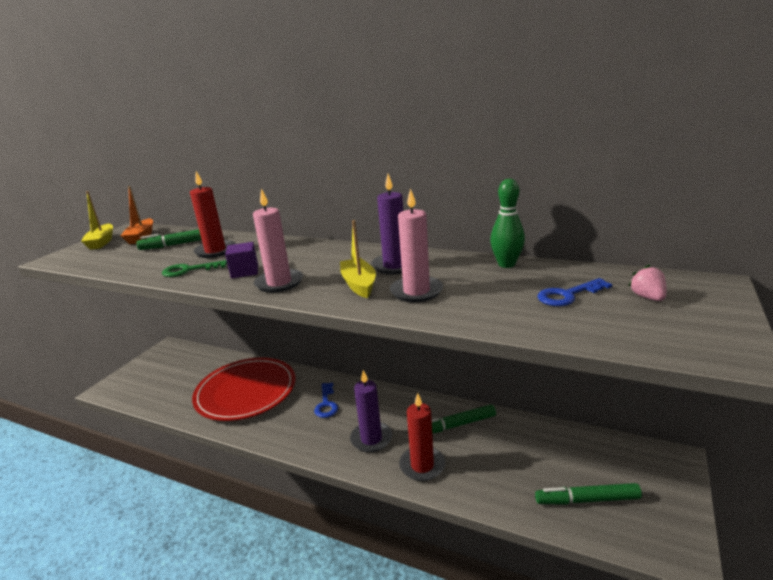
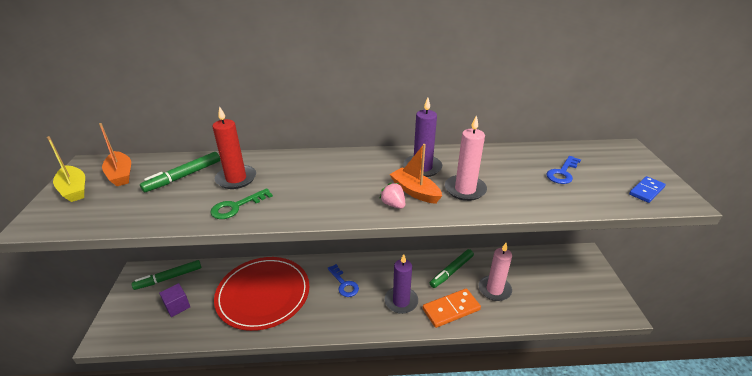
camera: 30 degrees left, 10 degrees up
purple cube [225,242,258,278] -> purple cube moved to [159,283,190,317]
pink candle [253,189,303,293] -> pink candle moved to [478,243,512,301]
yellow boat [340,220,376,298] -> orange boat [390,144,442,204]
red candle [399,393,445,481] -> orange domino [423,289,481,328]
green bowling pin [490,179,525,268] -> none
green marker [535,483,642,505] -> green marker moved to [131,260,201,290]
pink strawberry [629,265,667,301] -> pink strawberry moved to [379,182,405,209]
none -> blue domino [629,176,666,203]

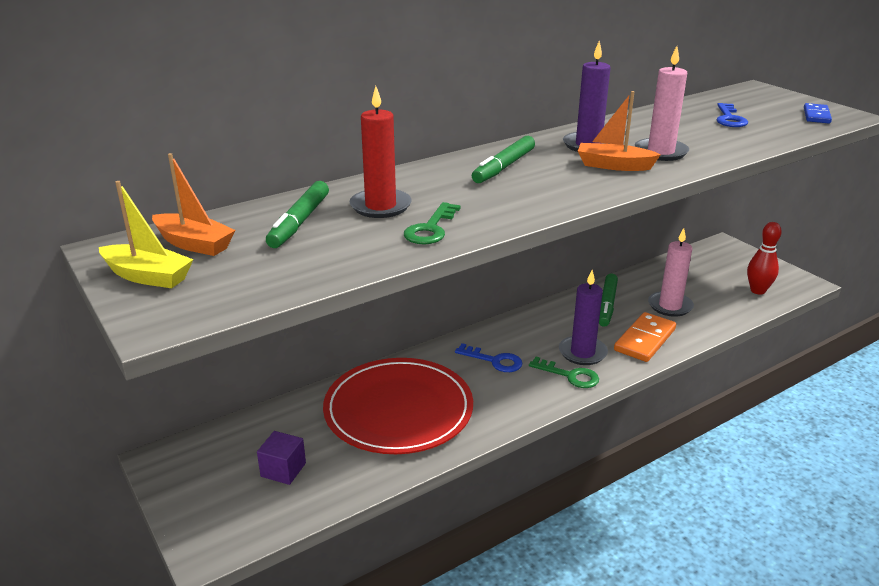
camera: 30 degrees left, 5 degrees down
green marker [131,260,201,290] -> green marker moved to [472,136,535,183]
pink strawberry [379,182,405,209] -> none
none -> green key [529,357,599,388]
none -> red bowling pin [747,222,782,295]

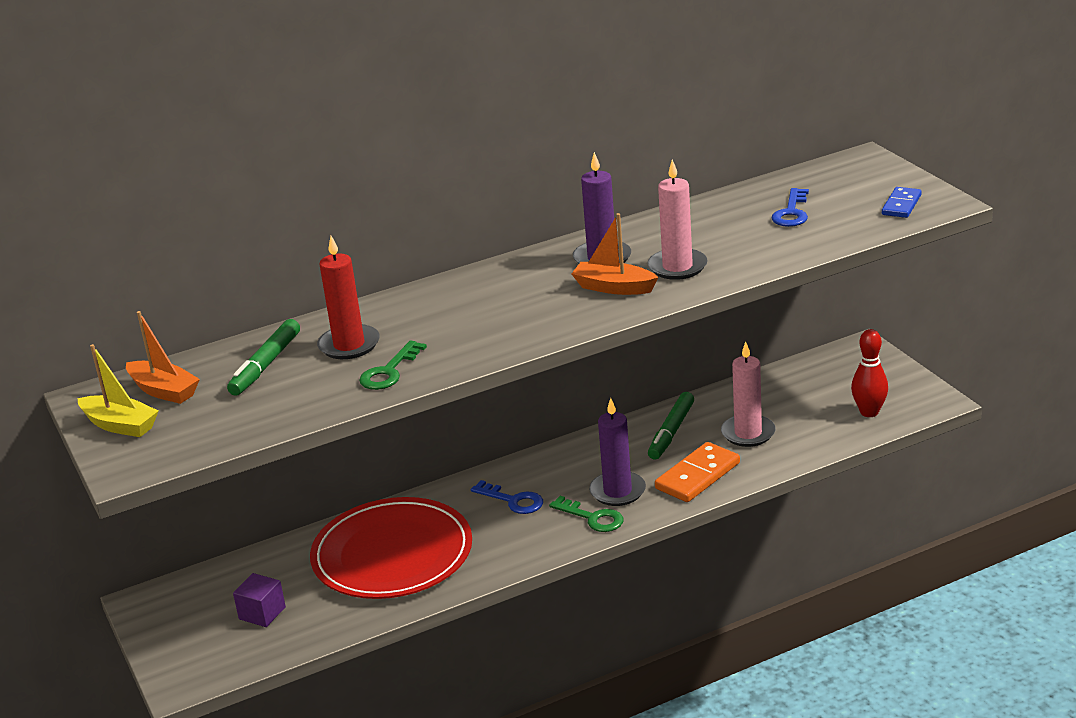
camera: 10 degrees right, 0 degrees up
green marker [472,136,535,183] -> none

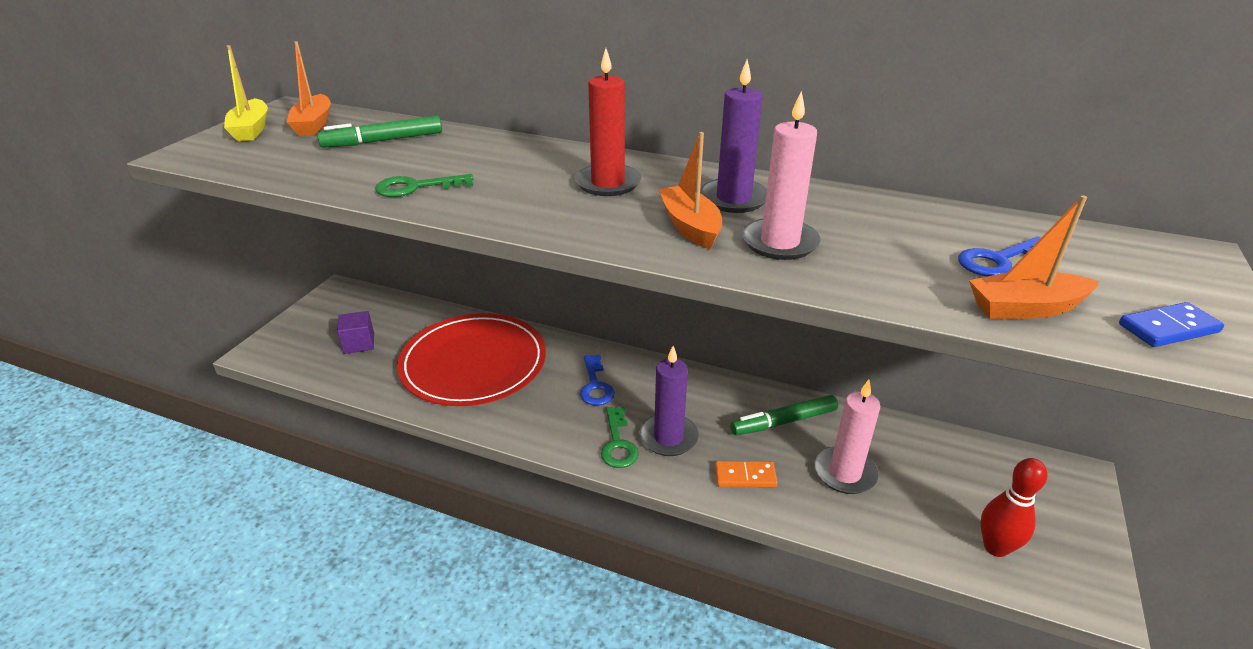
camera: 45 degrees right, 5 degrees up
red candle [317,236,380,359] -> red candle moved to [574,48,641,196]
orange domino [655,442,740,502] -> orange domino [715,461,778,487], size x0.61
none -> orange boat [969,195,1099,319]

